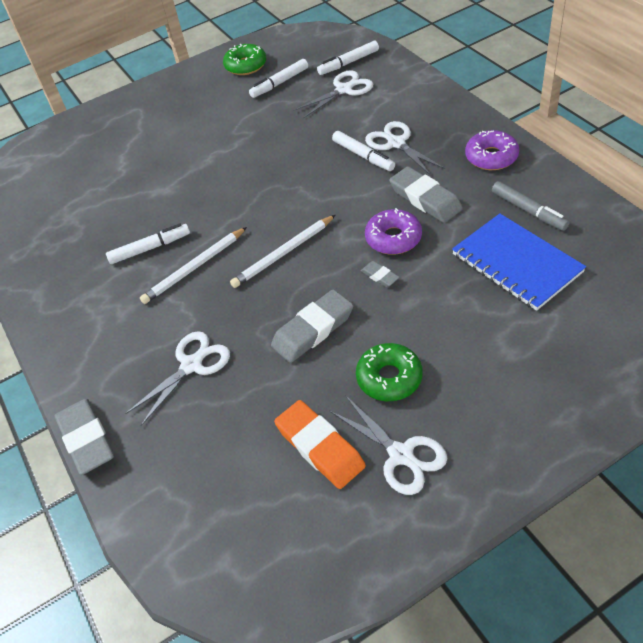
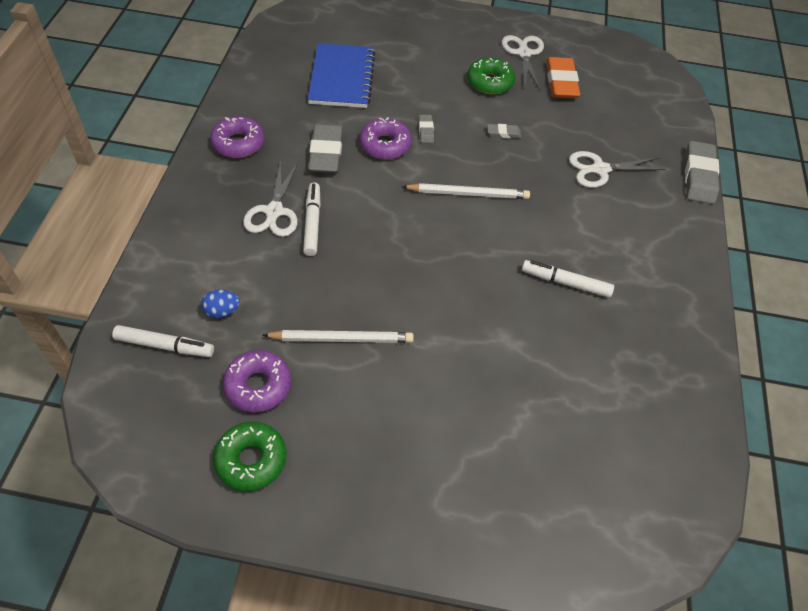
camera: 150 degrees left, 5 degrees up
white pencil [140,227,247,304] -> white pencil moved to [262,330,414,343]
white marker [249,59,308,98] -> purple donut [223,350,291,413]
grey eraser [271,289,353,363] -> grey eraser [487,124,521,139], size x0.49
white scissors [293,70,373,119] -> blue egg [201,290,240,318]
grey marker [492,181,570,231] -> none

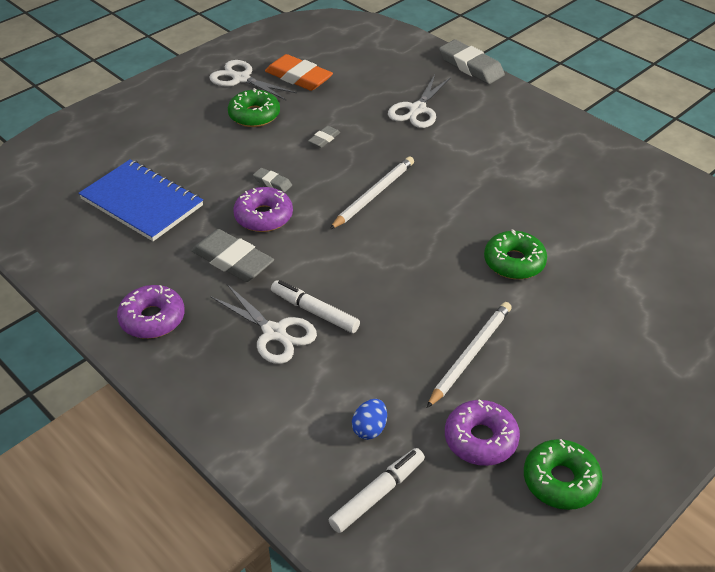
camera: 50 degrees left, 10 degrees down
white marker [522,260,614,298] -> none
none -> green donut [484,229,547,279]

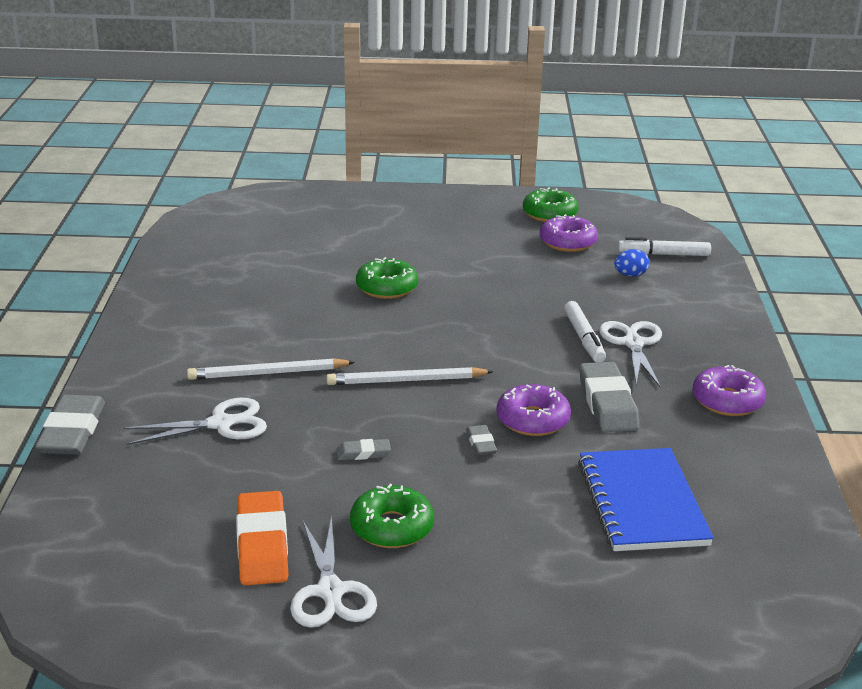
camera: 135 degrees left, 15 degrees down
white pencil [427,302,512,408] -> white pencil moved to [187,358,355,380]

